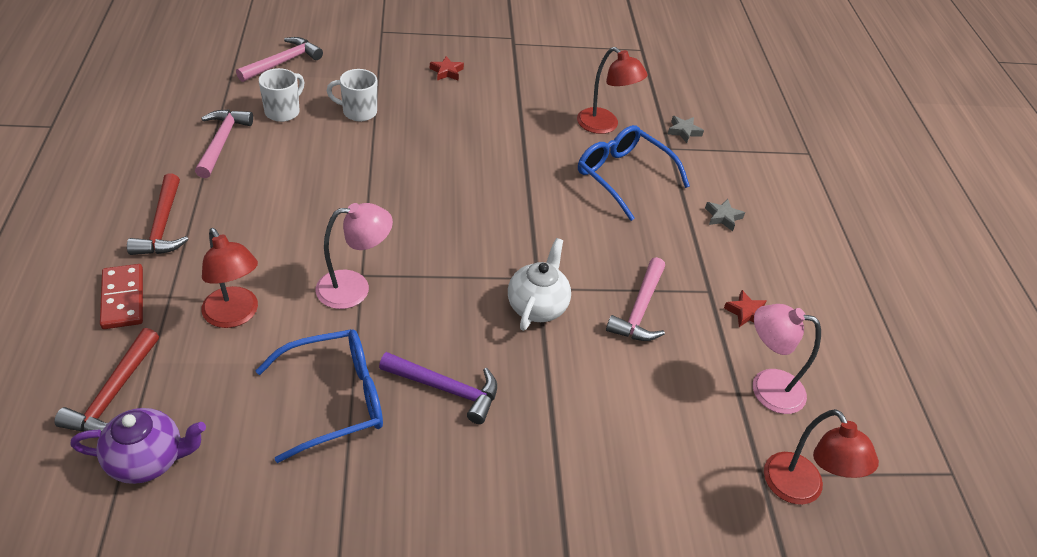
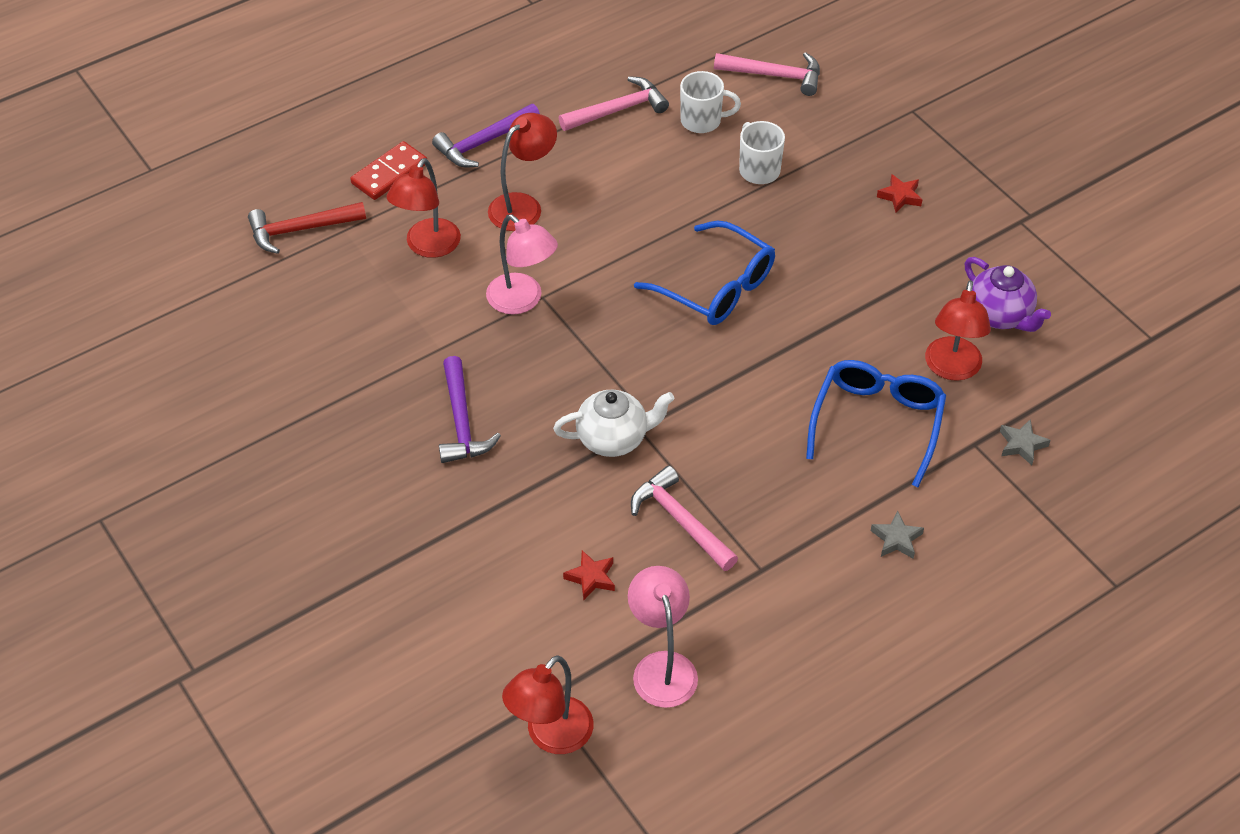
camera: 65 degrees right, 5 degrees up
purple teapot [71,408,206,484] -> purple teapot moved to [964,257,1051,332]
red hammer [127,173,189,255] -> purple hammer [432,104,540,167]
blue glasses [255,329,383,463] -> blue glasses moved to [634,221,775,325]
pink hammer [606,257,665,341] -> pink hammer turned 60 degrees clockwise [631,466,738,571]
red star [724,290,767,327] -> red star moved to [563,550,615,600]
none -> red lamp [488,113,557,231]

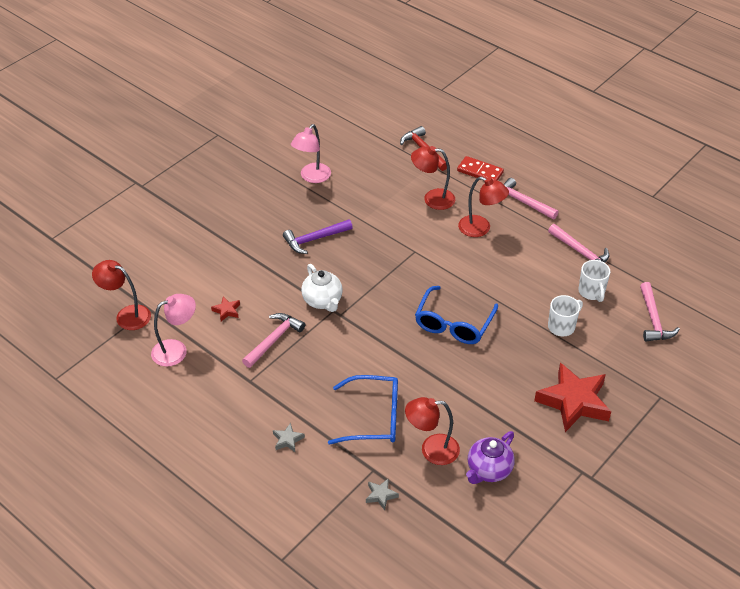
camera: 75 degrees right, 5 degrees down
purple hammer [432,104,540,167] -> pink hammer [501,178,558,219]
pink lamp [486,215,558,315] -> pink lamp moved to [291,124,331,183]
red star [877,174,922,213] -> red star [534,363,611,432], size x2.41

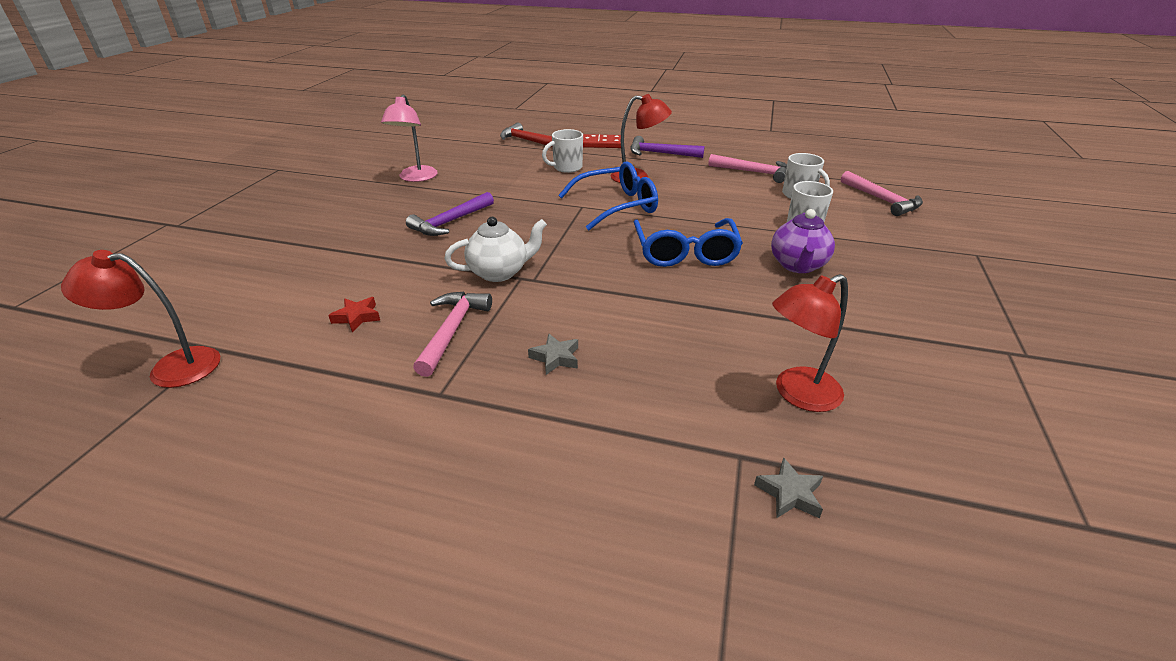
camera: 25 degrees left, 10 degrees down
pink lamp [151,294,196,367] -> none
grey star [273,423,305,452] -> grey star moved to [528,334,578,375]
white teapot [301,264,343,312] -> white teapot turned 60 degrees counterclockwise [444,217,547,282]
blue glasses [328,375,398,444] -> blue glasses moved to [558,161,658,230]
red lamp [411,146,455,210] -> white mug [542,129,583,173]
purple teapot [466,431,515,484] -> purple teapot moved to [771,209,835,273]
pink hammer [501,178,558,219] -> purple hammer [631,136,705,158]
red star [534,363,611,432] -> none

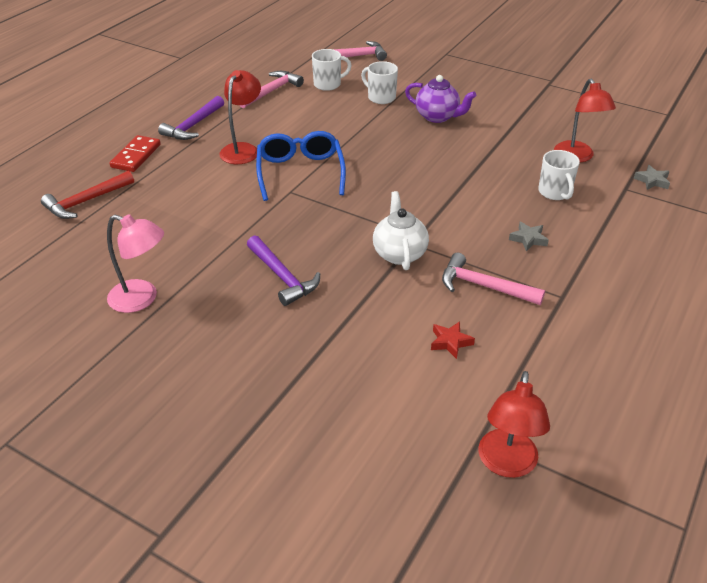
camera: 75 degrees left, 5 degrees up
white mug [542,129,583,173] -> white mug moved to [538,150,580,200]
blue glasses [634,218,743,267] -> none

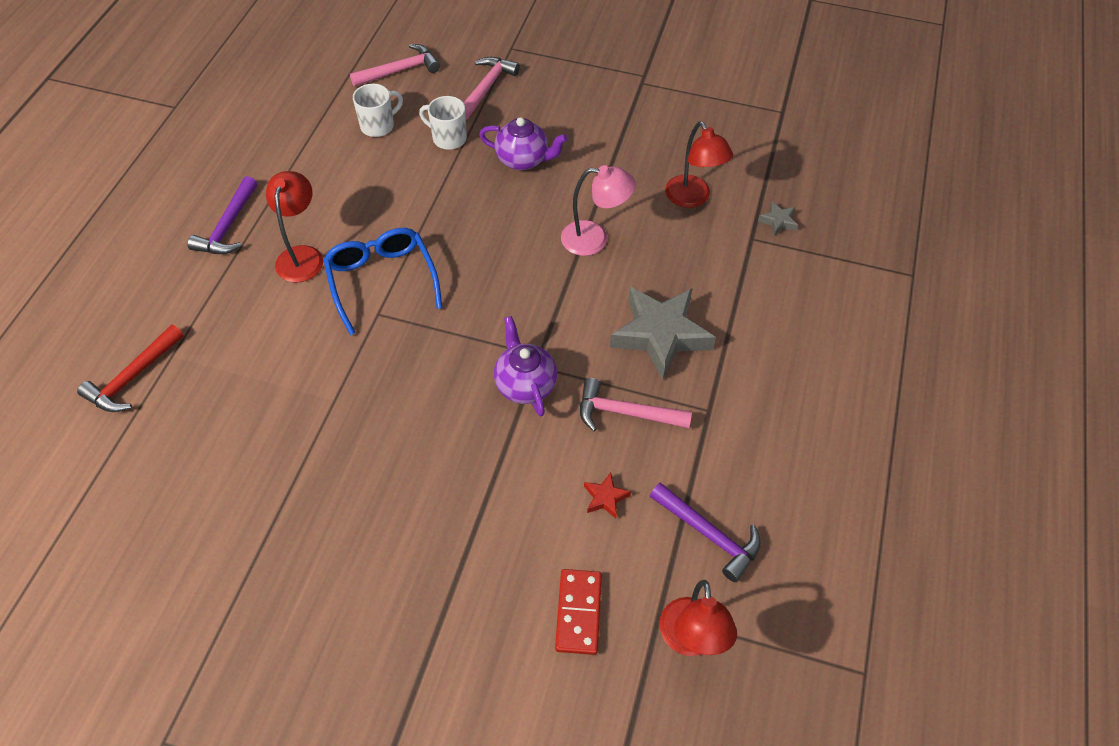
camera: 15 degrees left, 15 degrees up
pink lamp [107,214,164,313] -> pink lamp moved to [561,165,636,256]
red domino [110,135,161,172] -> red domino moved to [555,569,602,655]
pink hammer [239,71,304,108] -> pink hammer moved to [463,57,520,119]
purple hammer [247,235,320,306] -> purple hammer moved to [650,482,761,582]
white teapot [373,191,429,270] -> purple teapot [494,316,557,416]
grey star [509,222,549,252] -> grey star [610,287,716,380], size x2.41
white mug [538,150,580,200] -> none

